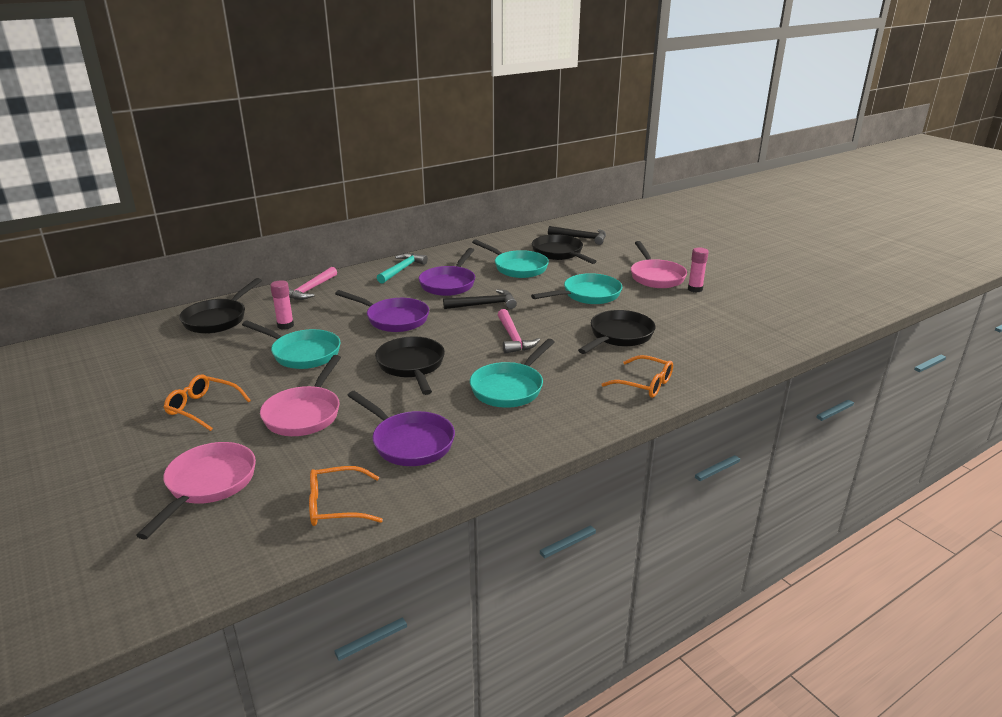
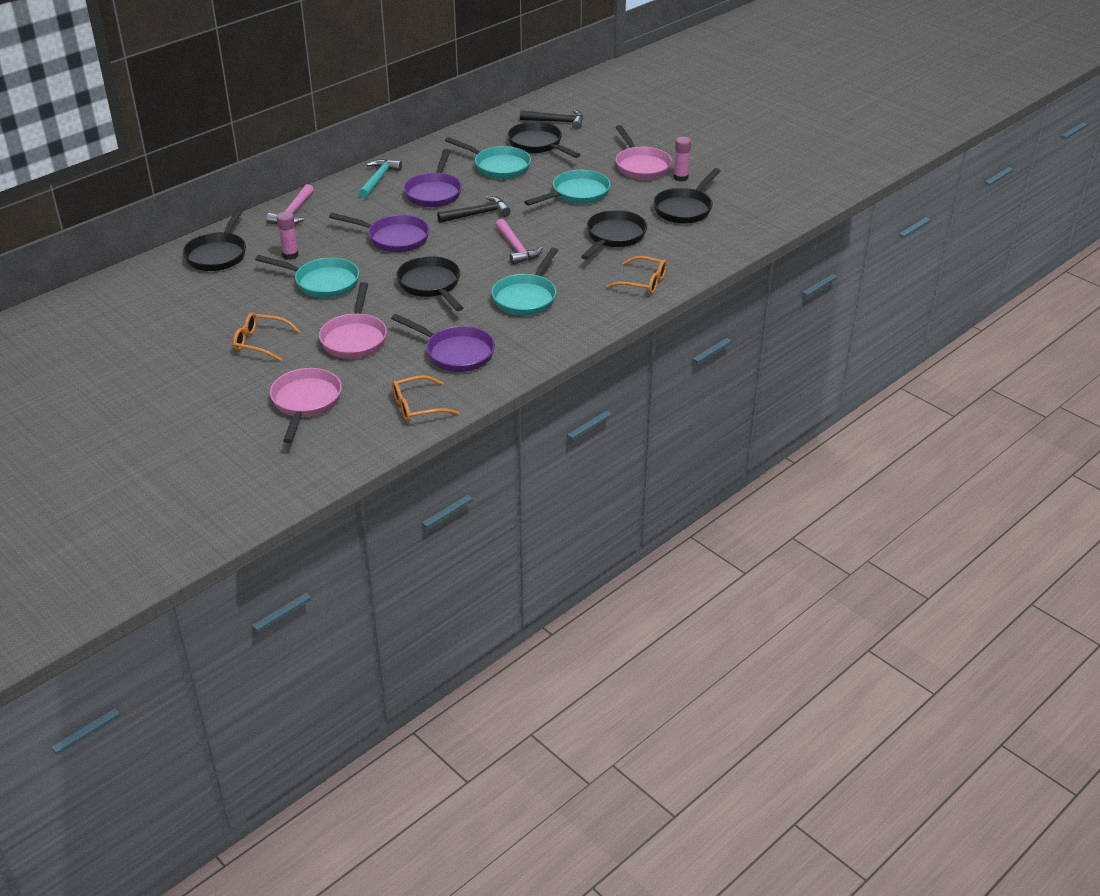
camera: 10 degrees left, 10 degrees up
none -> black pan [653,168,721,224]

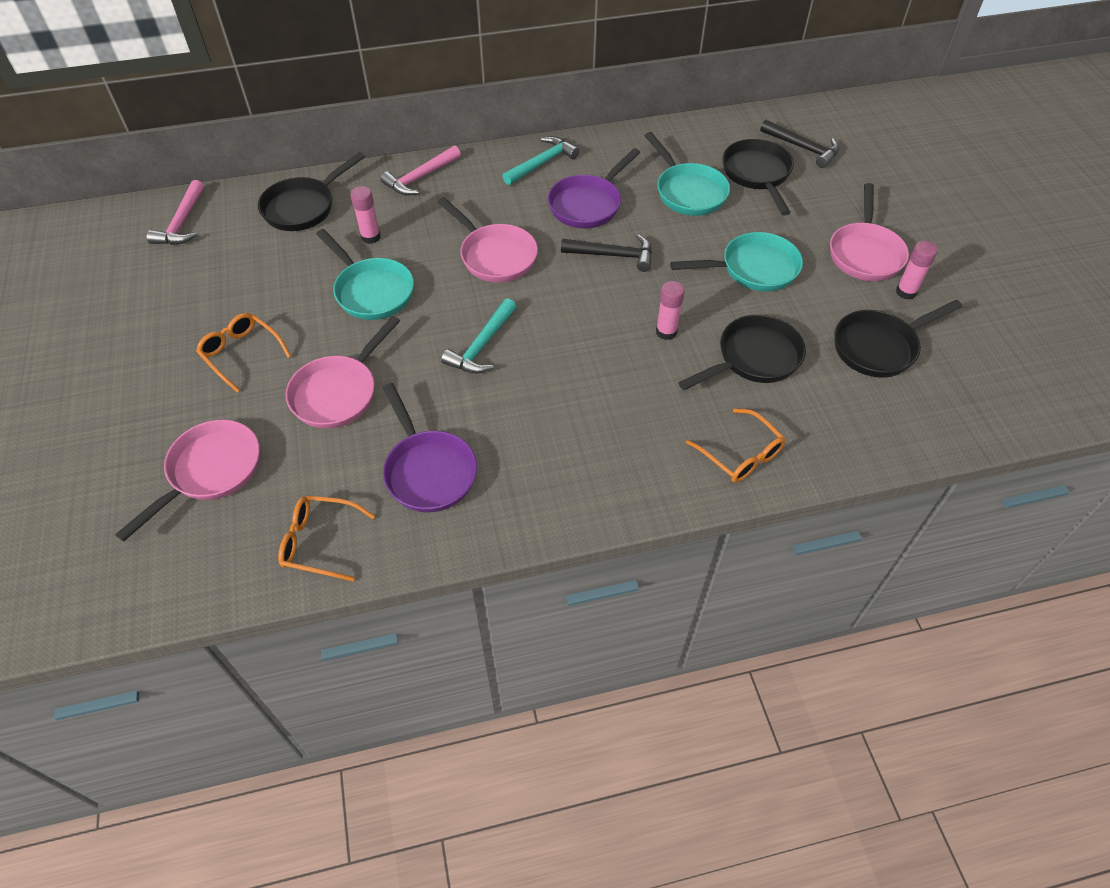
camera: 30 degrees right, 15 degrees up
purple pan [329,213,430,252] -> pink pan [438,197,538,283]
black pan [396,256,463,311] -> turquoise hammer [441,298,516,374]
turquoise pan [491,247,558,316] -> none
pink hammer [495,219,543,265] -> pink hammer moved to [147,180,204,245]
none -> pink glue stick [656,281,685,340]

